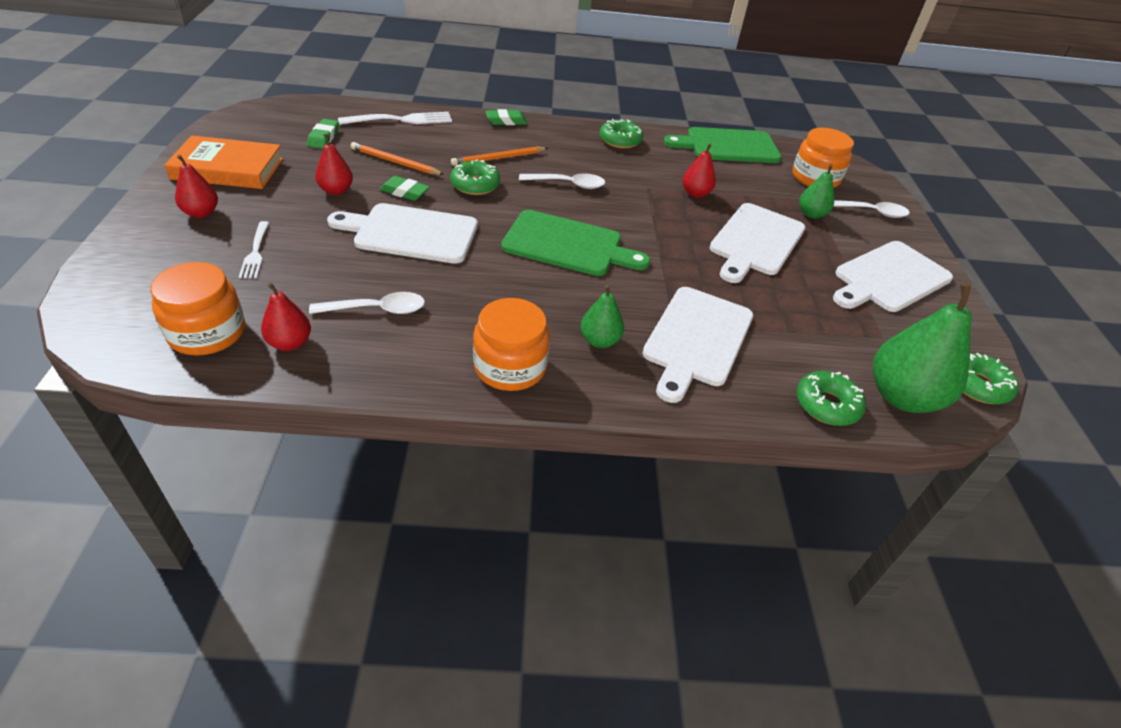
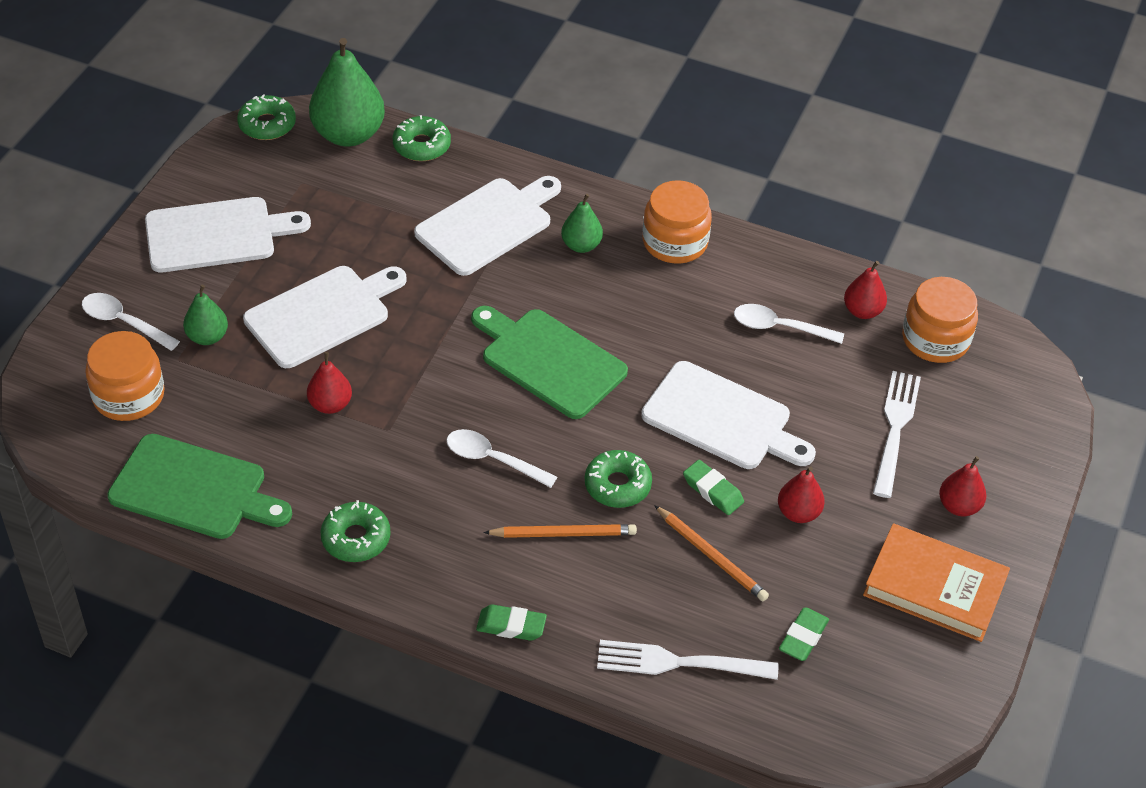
camera: 155 degrees left, 5 degrees up
white fork [239,221,269,278] -> white fork [873,371,921,498], size x1.60

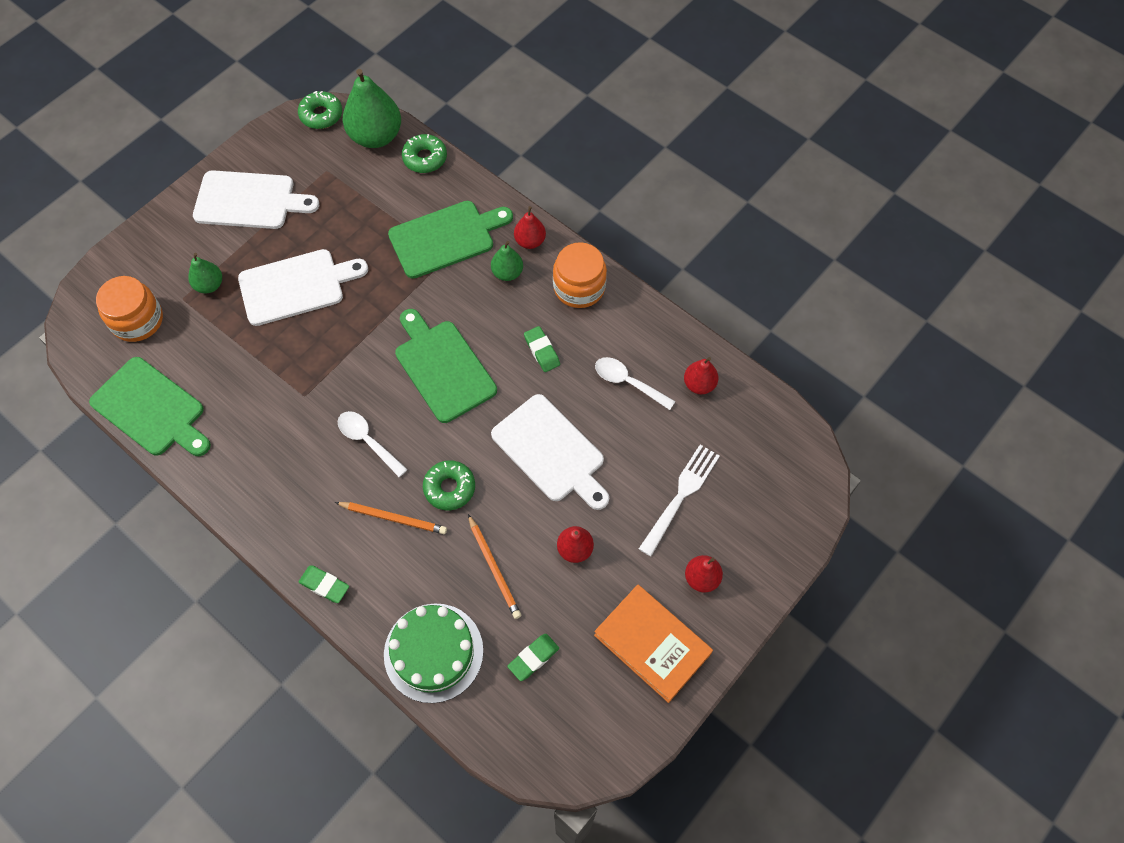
camera: 20 degrees right, 15 degrees up
white spoon [82,293,180,351] -> none
red pear [307,352,352,414] -> red pear moved to [514,206,546,249]
green donut [321,500,391,562] -> none
white cutting board [414,176,561,276] -> green cutting board [388,201,513,279]
white fork [597,640,778,680] -> green cake [384,603,484,703]
green eraser [683,460,744,515] -> green eraser moved to [524,326,560,372]
orange jar [902,277,978,363] -> none

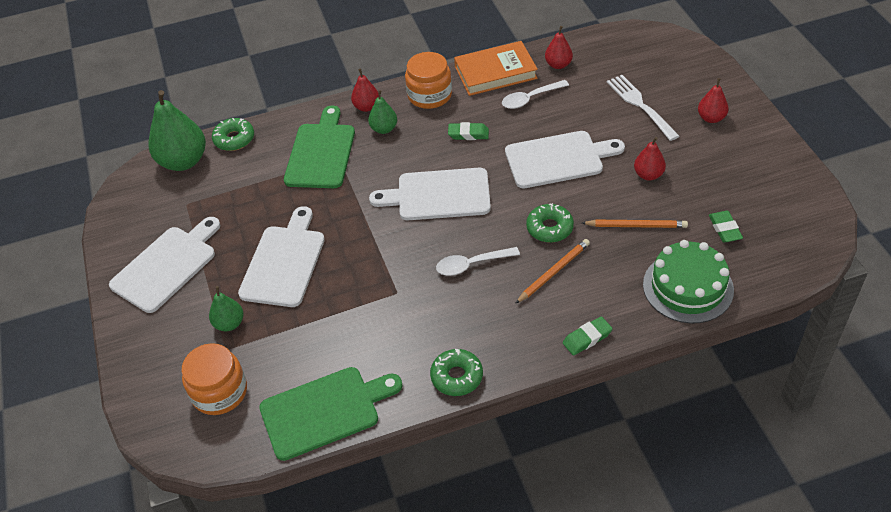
camera: 55 degrees left, 15 degrees down
green donut [298,91,342,129] -> green donut moved to [430,349,483,396]
green cutting board [395,309,497,423] -> white cutting board [369,168,491,220]
orange book [594,585,713,703] -> orange book moved to [454,41,538,96]

